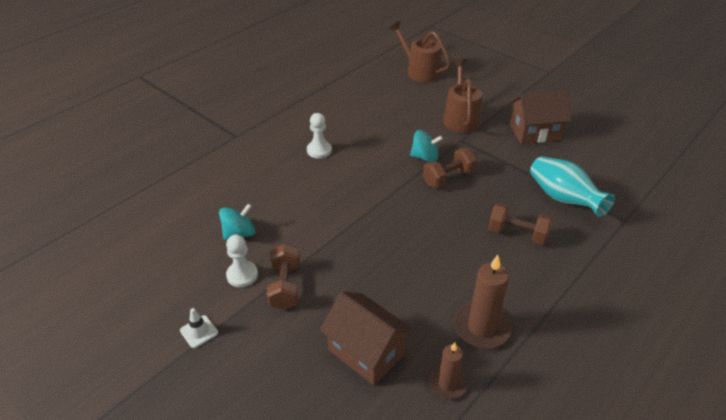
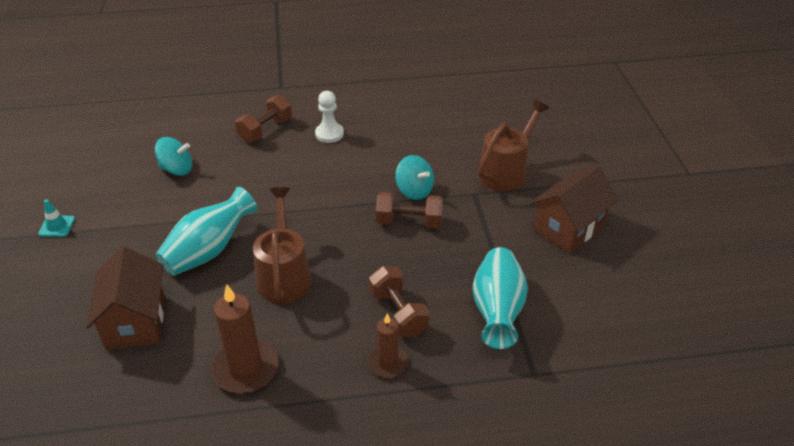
camera: 40 degrees right, 0 degrees up
white traffic cone [180,308,218,348] -> turquoise traffic cone [38,199,75,237]
white pawn [226,235,258,287] -> none
brown dumbbell [267,244,300,310] -> brown dumbbell moved to [235,95,292,143]
brown watering can [389,21,451,83] -> brown watering can moved to [253,187,311,303]
brown candle [429,342,467,399] -> brown candle moved to [367,314,408,378]
brown house [510,91,572,144] -> brown house turned 75 degrees counterclockwise [531,165,618,253]
none -> turquoise vase [156,187,258,276]

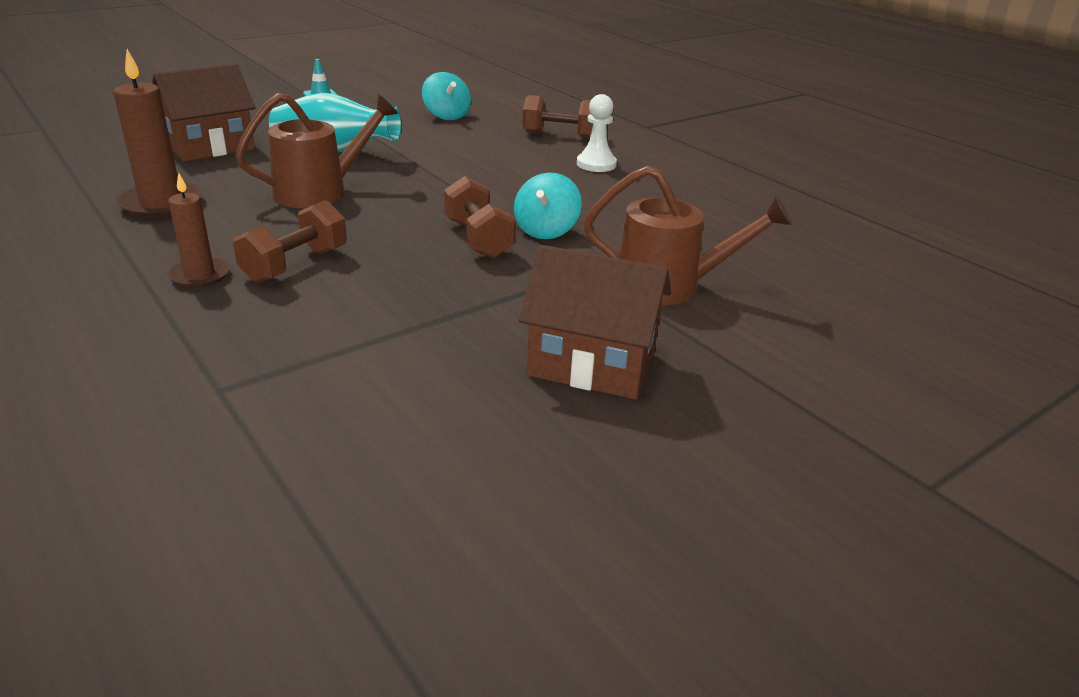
camera: 60 degrees right, 10 degrees down
turquoise vase [473,247,528,349] -> none

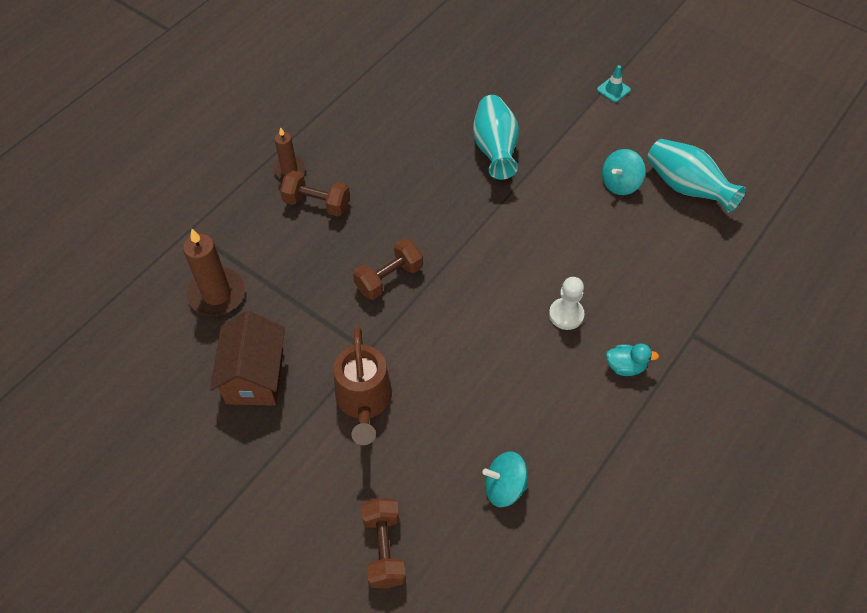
camera: 75 degrees right, 25 degrees up
brown candle [113,49,203,218] -> brown candle moved to [183,229,245,316]
brown house [152,64,255,162] -> none
brown watering can [235,93,398,208] -> none
turquoise spinning top [514,173,582,239] -> turquoise spinning top moved to [482,451,528,507]
brown dumbbell [522,95,593,139] -> brown dumbbell moved to [361,498,406,588]
none -> turquoise duck [606,343,659,376]
none -> turquoise vase [647,139,746,213]

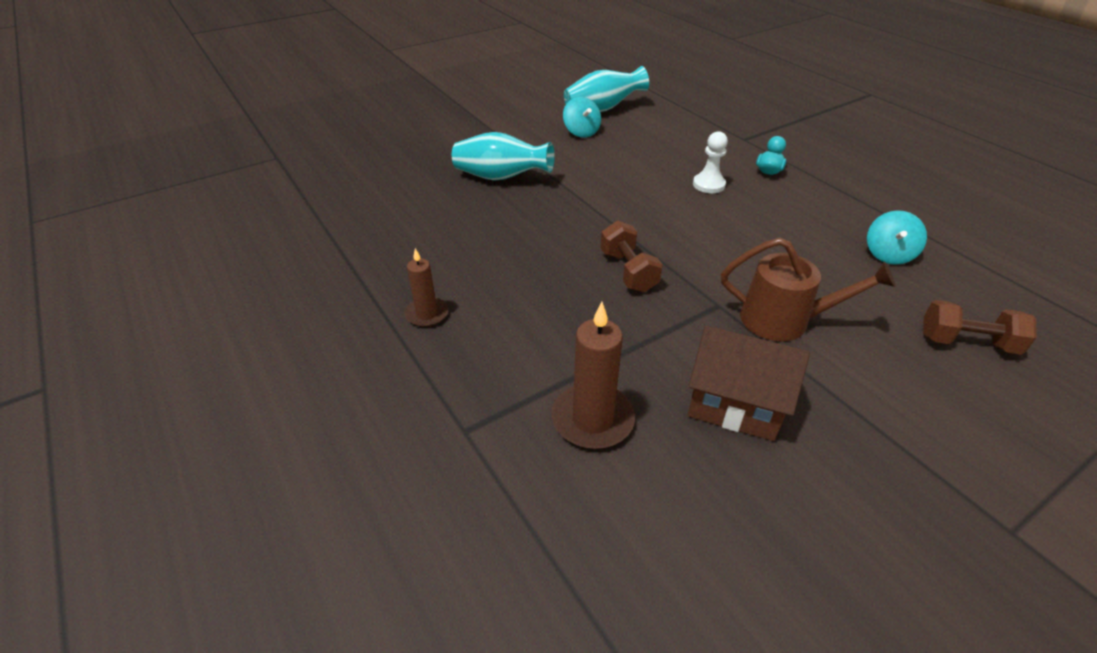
camera: 70 degrees left, 15 degrees down
brown dumbbell [280,171,350,216] -> none
turquoise traffic cone [597,65,631,102] -> none

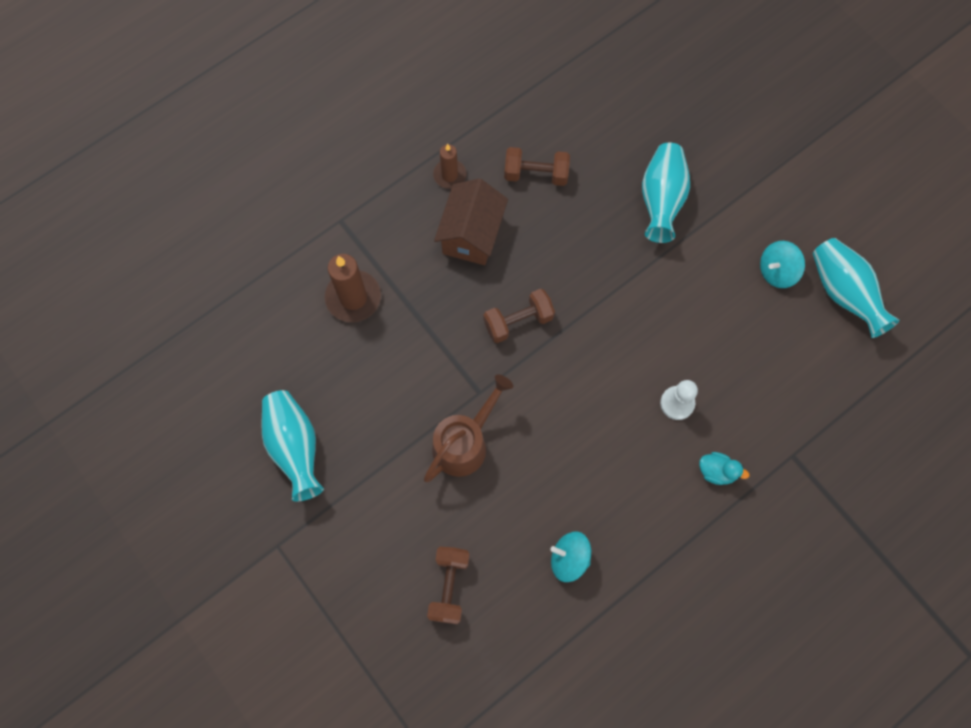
camera: 85 degrees right, 30 degrees up
brown house [688,326,810,441] -> brown house moved to [434,179,508,265]
brown watering can [721,238,896,342] -> brown watering can turned 150 degrees counterclockwise [424,374,513,482]
none -> turquoise vase [262,390,324,502]
none -> brown dumbbell [504,147,570,186]

